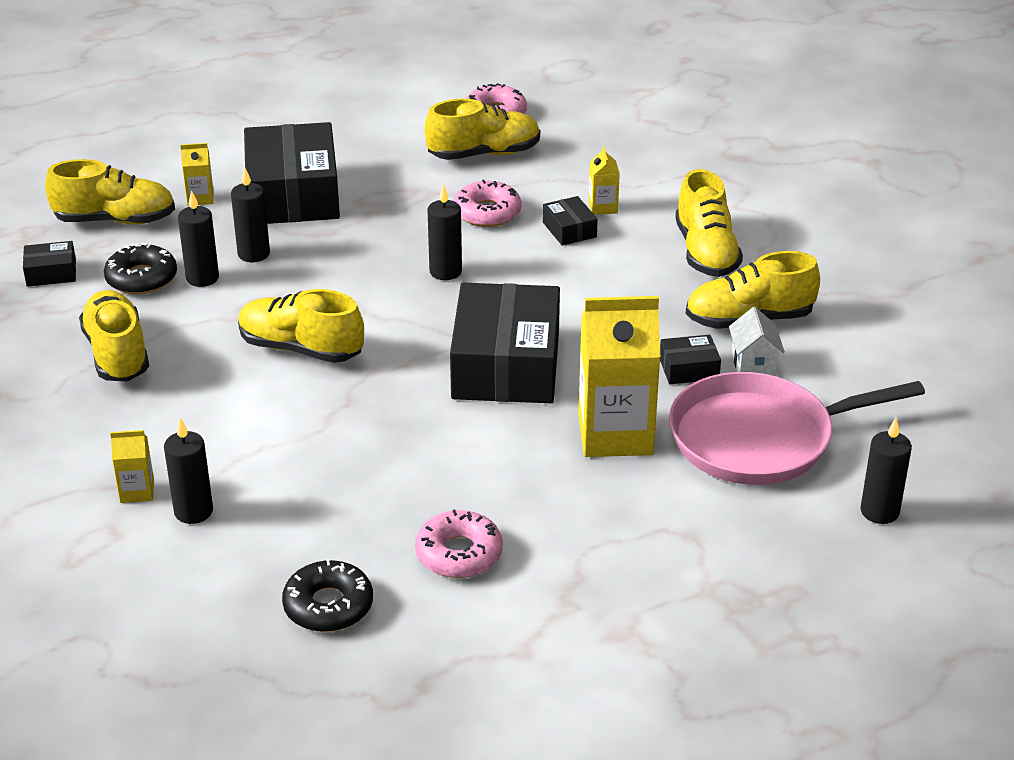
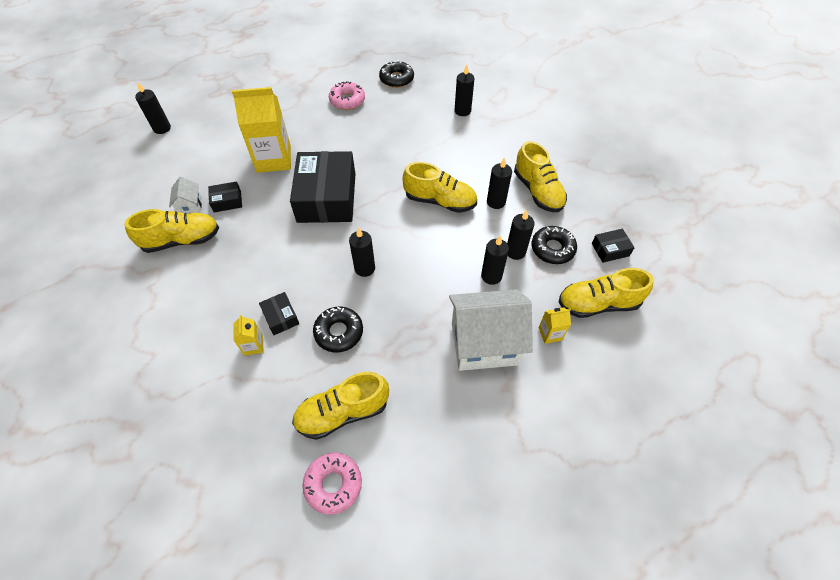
camera: 175 degrees right, 20 degrees up
yellow carton [110,430,154,503] -> none
black box [244,122,340,224] -> white house [449,289,533,371]
pink donut [454,180,522,227] -> black donut [313,307,363,352]
pink pan [669,372,925,485] -> none
yellow shoe [675,169,743,277] -> none
none -> black candle [487,157,512,209]

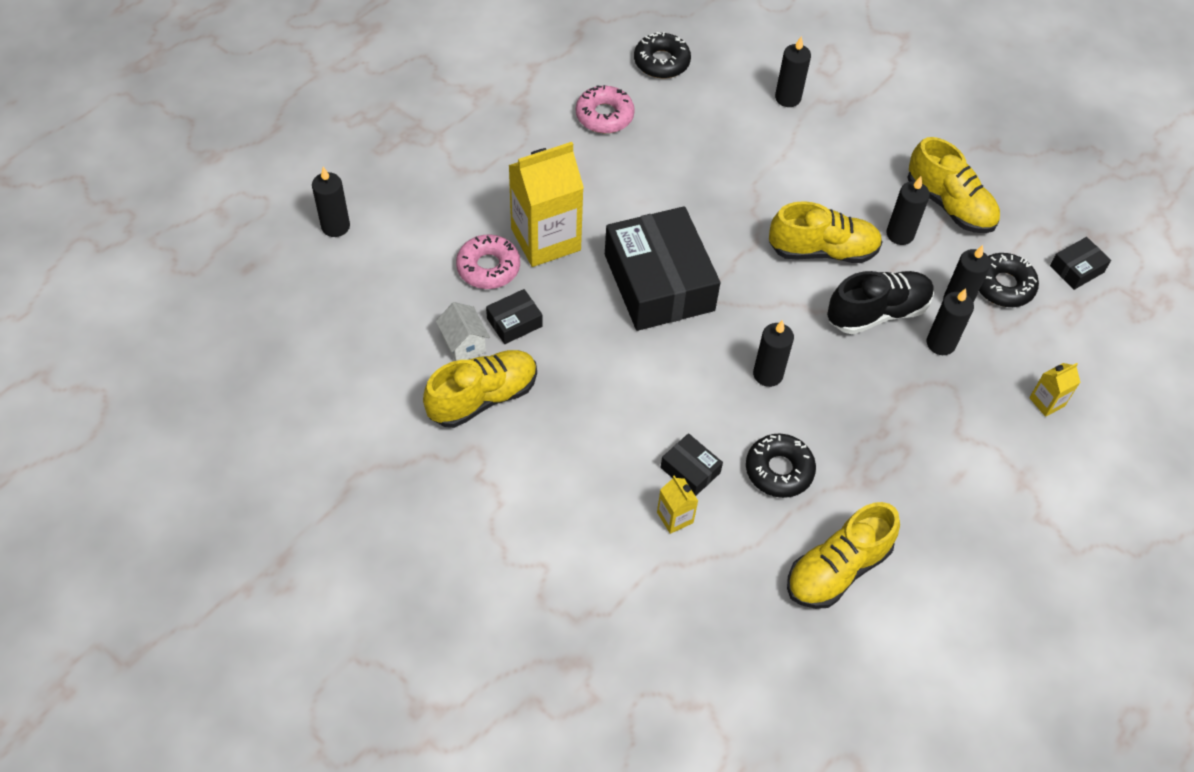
camera: 20 degrees left, 0 degrees up
pink donut [302,453,362,515] -> pink donut moved to [456,234,520,289]
white house [449,289,533,371] -> none
yellow shoe [558,268,654,318] -> none
none -> black shoe [827,271,934,334]

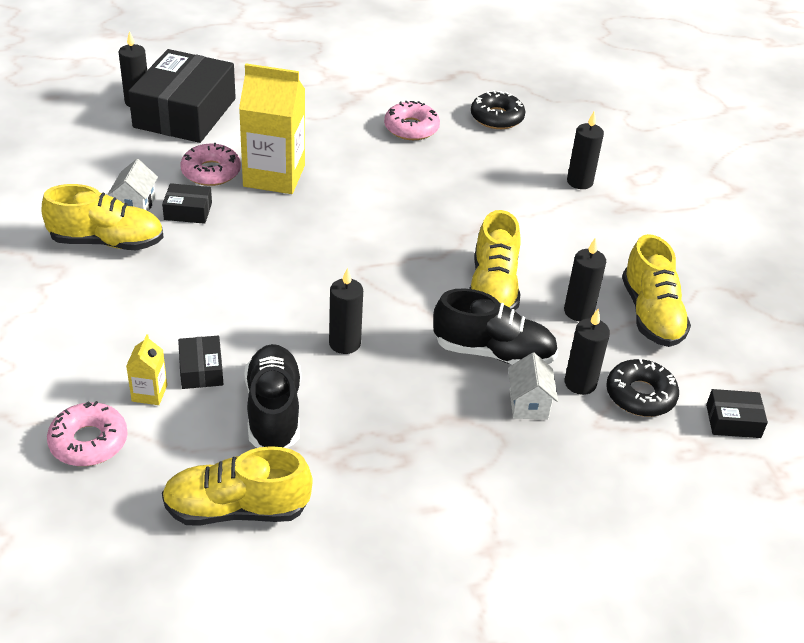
camera: 35 degrees right, 15 degrees down
black box [605,206,720,331] -> black box moved to [128,49,236,143]
black donut [746,434,816,498] -> black shoe [244,344,301,448]
yellow shoe [769,201,882,263] -> yellow shoe turned 60 degrees clockwise [469,210,521,310]
black candle [927,288,974,355] -> white house [508,352,558,419]
yellow carton [1029,363,1080,417] -> none
none -> pink donut [47,401,128,466]

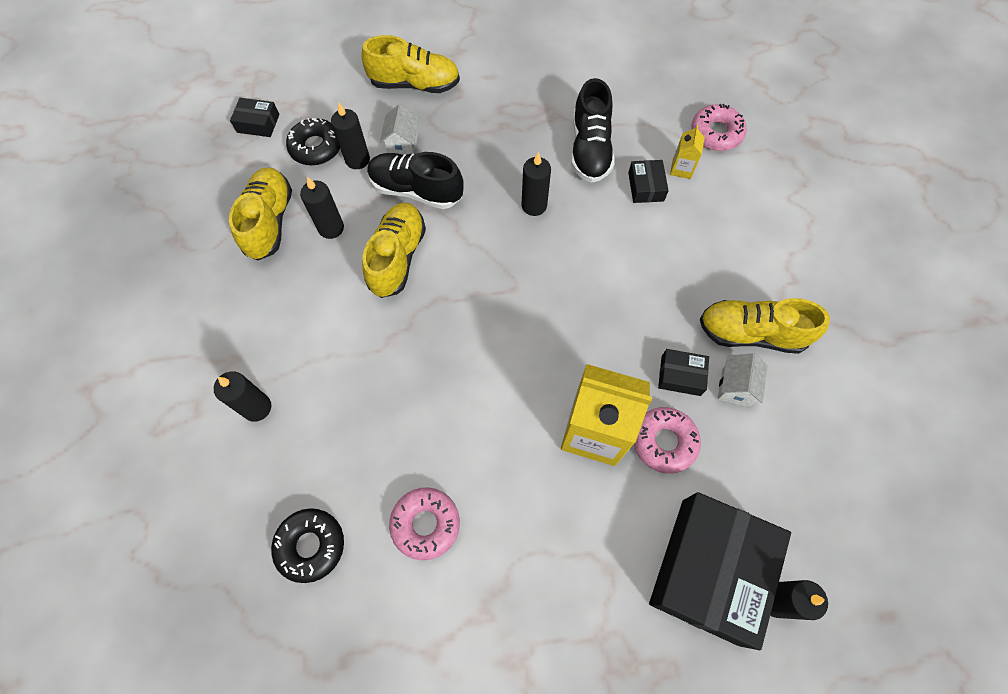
camera: 170 degrees left, 25 degrees up
yellow shoe [162,446,313,526] -> yellow shoe moved to [361,35,460,93]

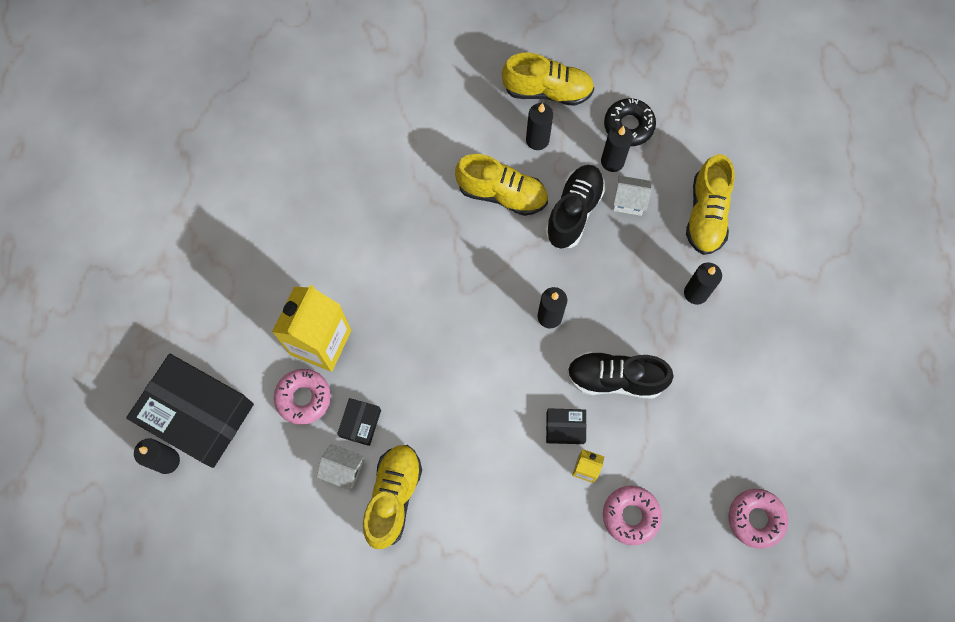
camera: 95 degrees right, 5 degrees up
black candle [214,371,271,422] -> black candle moved to [684,263,722,305]
black box [230,98,279,137] -> none
black donut [271,508,344,583] -> none
pink donut [389,487,460,560] -> pink donut moved to [729,489,788,549]

